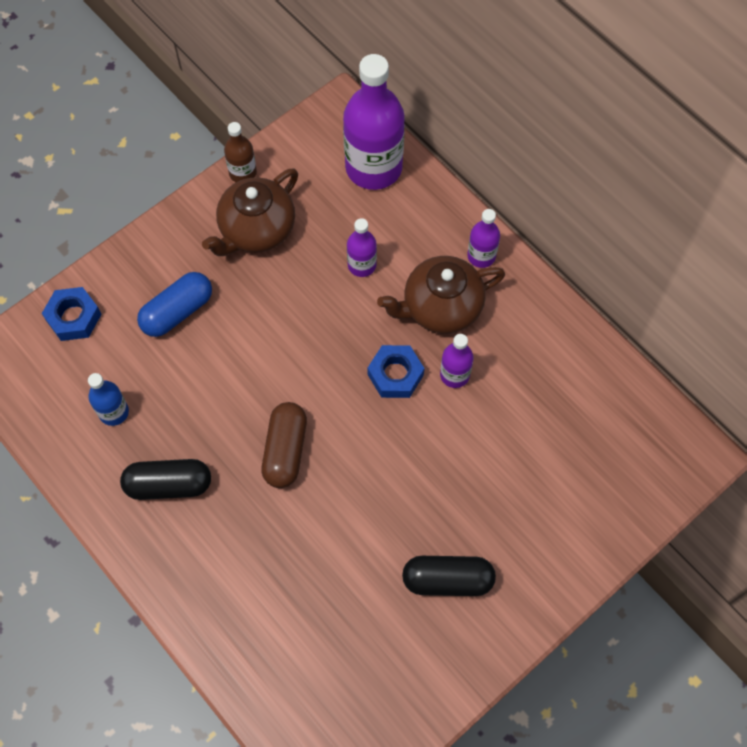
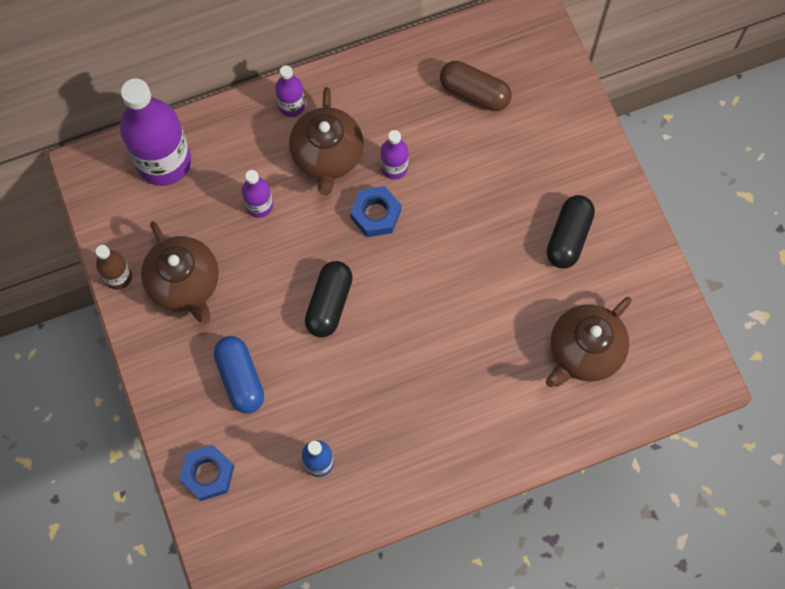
camera: 70 degrees left, 5 degrees up
black capsule [120,459,211,500] -> black capsule moved to [305,261,353,337]
brown capsule [262,402,307,488] -> brown capsule moved to [440,61,512,111]
none -> brown teapot [546,297,631,387]

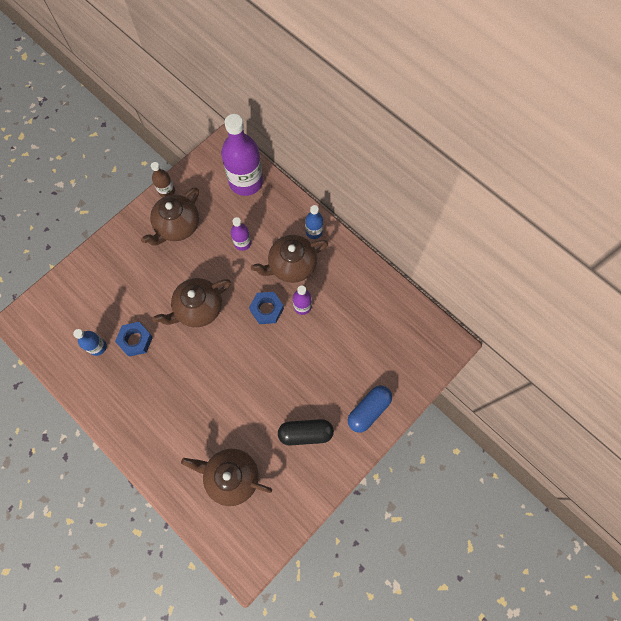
camera: 65 degrees right, 0 degrees up
blue nut [179,445,234,501] -> blue nut moved to [115,322,153,357]
blue capsule [214,336,264,413] -> blue capsule moved to [348,386,392,433]
purple bottle [275,65,305,117] -> blue bottle [305,205,323,239]
black capsule [305,261,353,337] -> brown teapot [152,278,231,327]
brown capsule [440,61,512,111] -> none

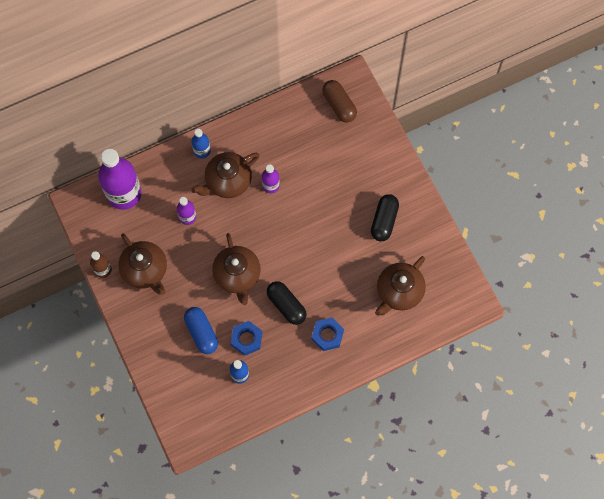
camera: 70 degrees left, 0 degrees up
blue nut [249,292,284,324] -> blue nut moved to [311,318,344,351]
brown teapot [251,235,328,283] -> brown teapot turned 60 degrees clockwise [191,152,259,198]
blue capsule [348,386,392,433] -> blue capsule moved to [184,307,218,354]
none -> black capsule [267,281,307,325]
none -> brown capsule [322,80,357,123]

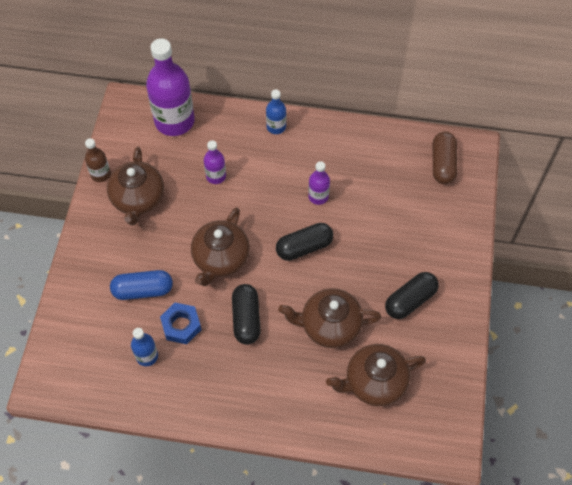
camera: 35 degrees right, 10 degrees down
blue capsule [184,307,218,354] -> blue capsule turned 75 degrees clockwise [110,270,173,300]
brown teapot [191,152,259,198] -> brown teapot moved to [278,288,381,348]
blue nut [311,318,344,351] -> none
none -> black capsule [276,223,333,261]

